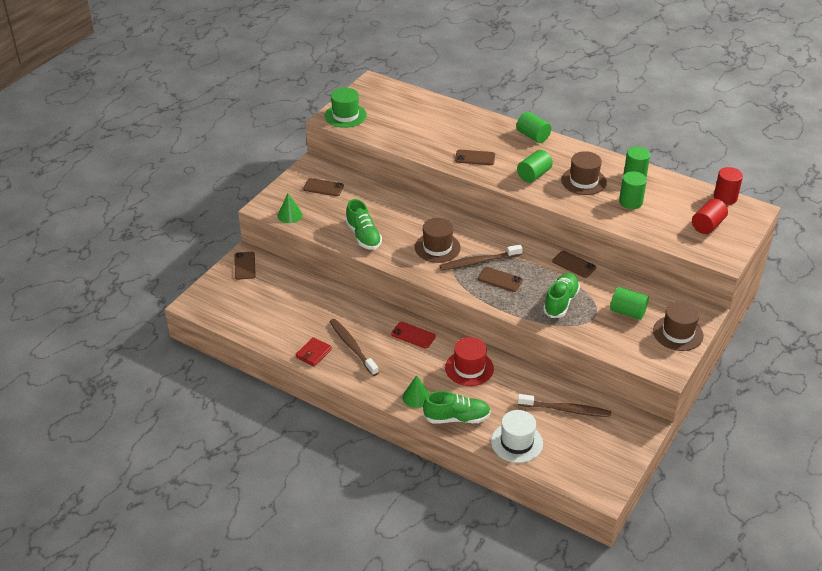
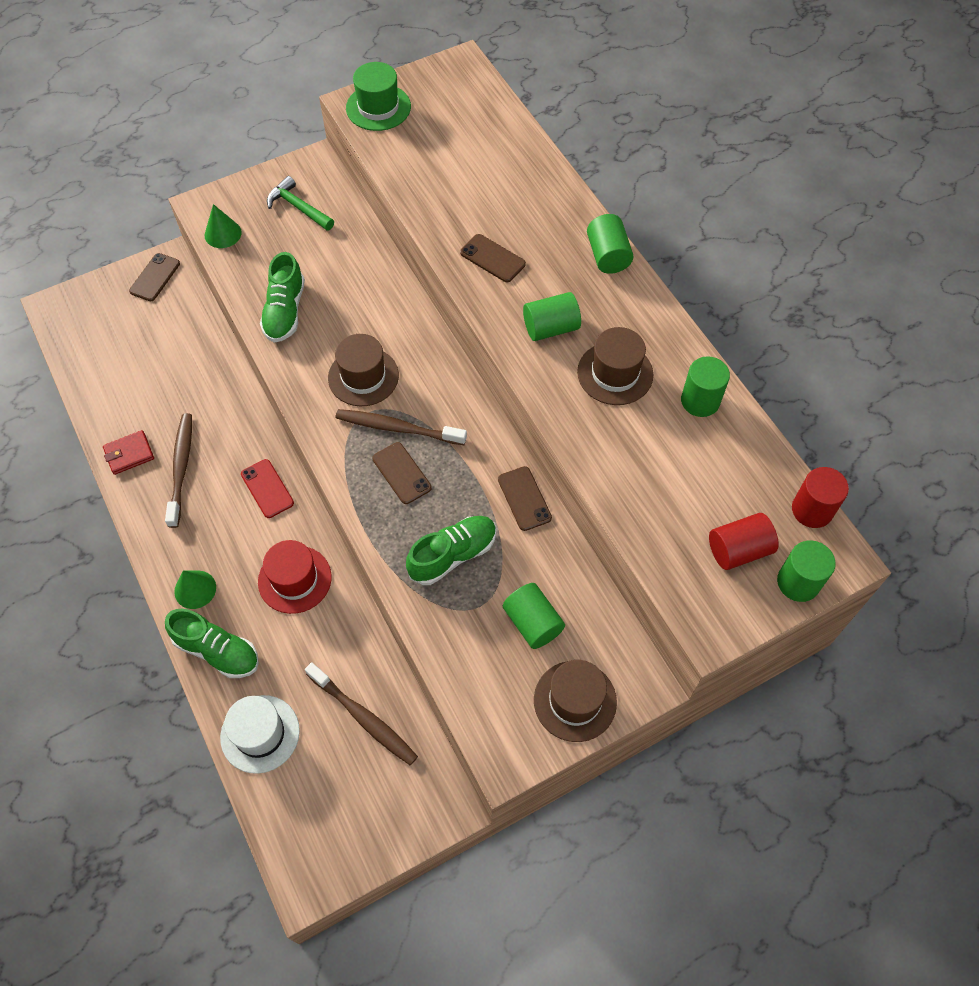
camera: 30 degrees right, 20 degrees up
brown phone [303,178,344,196] -> green hammer [267,176,334,231]
green cylinder [619,171,647,209] -> green cylinder moved to [777,540,836,602]

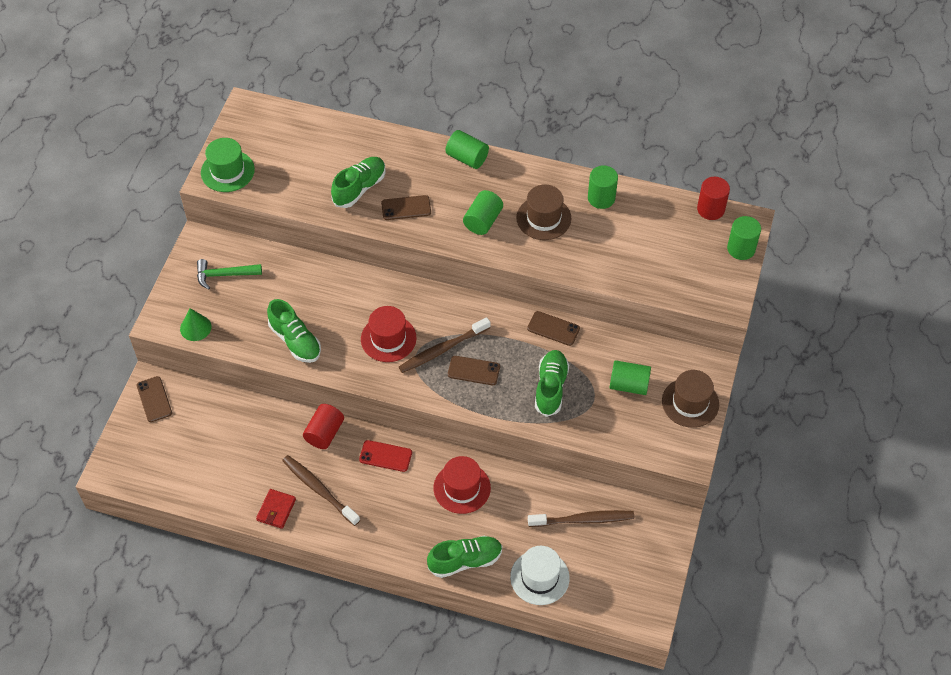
camera: 45 degrees left, 5 degrees down
green cone [174,571,216,609] -> none
brown hat [328,334,399,406] -> red hat [361,306,416,362]
red cylinder [709,513,779,570] -> red cylinder moved to [303,404,344,449]
none -> green shoe [331,157,386,208]

